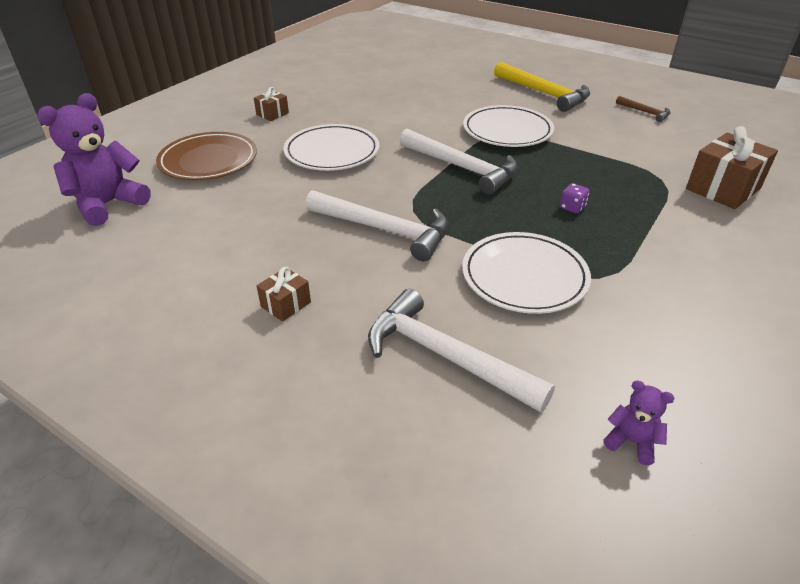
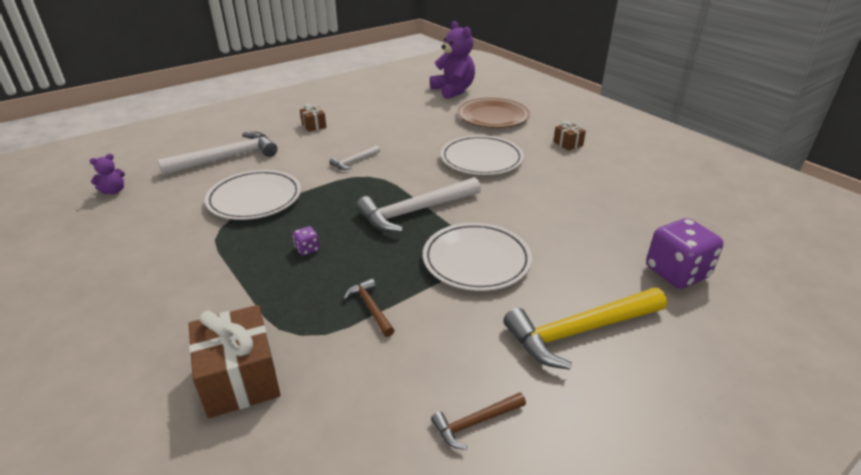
camera: 110 degrees right, 5 degrees down
white hammer [305,190,448,261] -> white hammer [329,145,380,170], size x0.49
none -> brown hammer [343,279,395,337]
none -> purple dice [646,218,724,289]

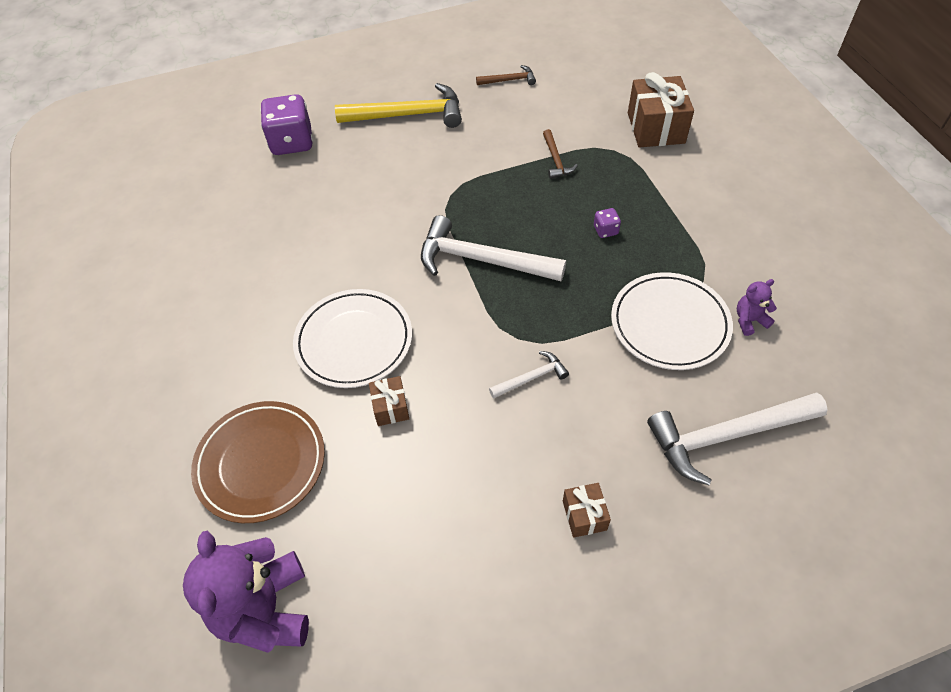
camera: 160 degrees left, 20 degrees up
purple teddy bear [90,154,125,194] -> purple teddy bear moved to [737,279,777,336]
white hammer [356,177,481,232] -> white hammer turned 150 degrees counterclockwise [421,215,566,281]
white plate [423,223,532,291] -> none
brown gift [553,121,586,151] -> brown gift moved to [369,376,409,426]

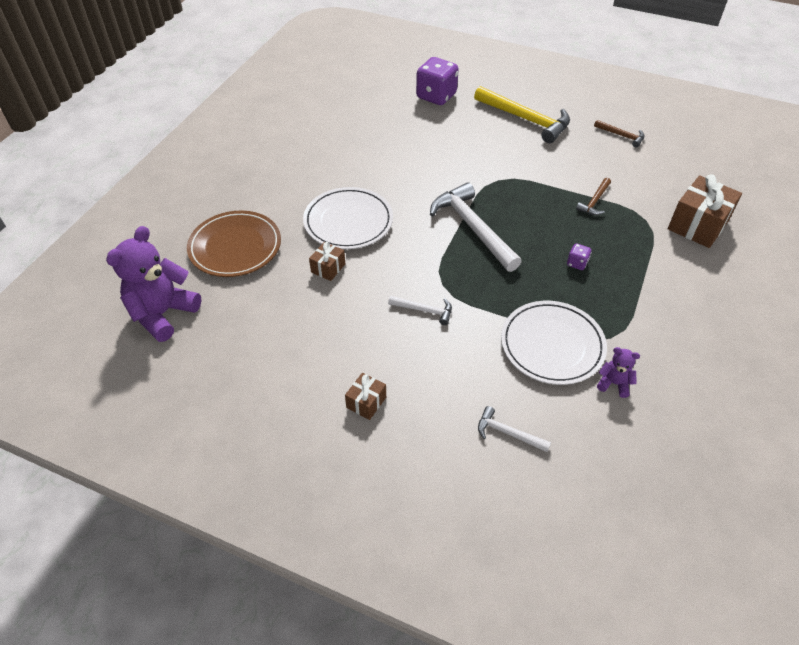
camera: 40 degrees right, 5 degrees down
white hammer [647,392,828,485] -> white hammer [478,406,551,452], size x0.49

